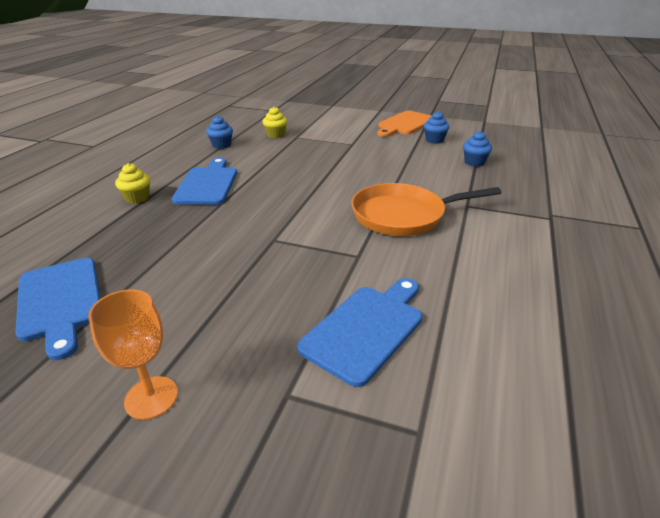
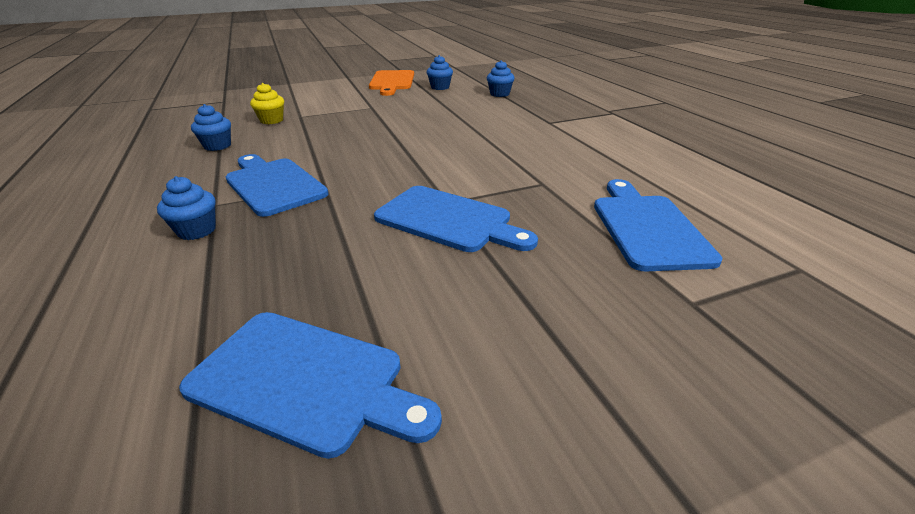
camera: 40 degrees left, 0 degrees up
orange goblet [88,289,178,420] -> none
yellow cupcake [115,163,150,204] -> blue cupcake [157,176,216,240]
orange pan [351,183,502,236] -> none
none -> blue cutting board [374,186,538,252]

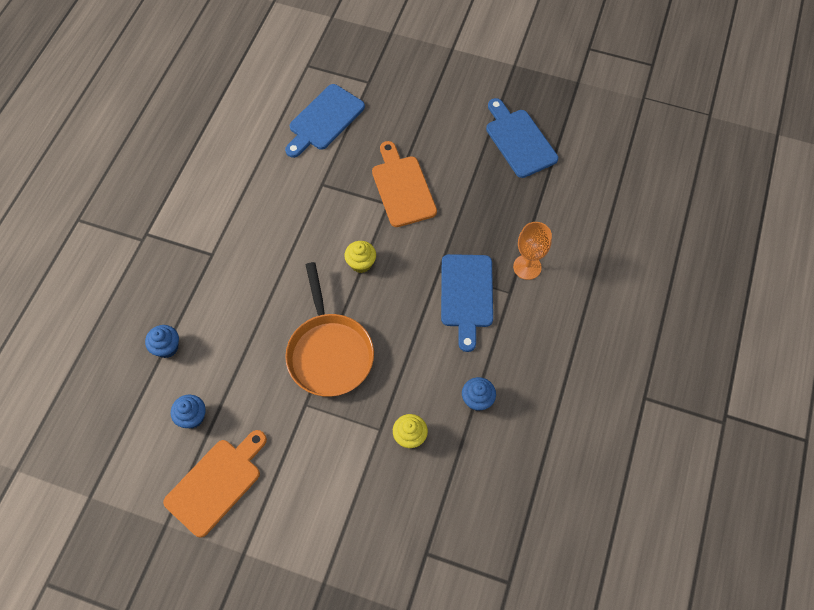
camera: 140 degrees left, 30 degrees up
blue cupcake [157,176,216,240] -> orange goblet [513,222,552,280]
blue cutting board [374,186,538,252] -> orange cutting board [372,141,437,227]
none -> orange pan [285,262,374,397]
none -> yellow cupcake [344,241,376,273]

